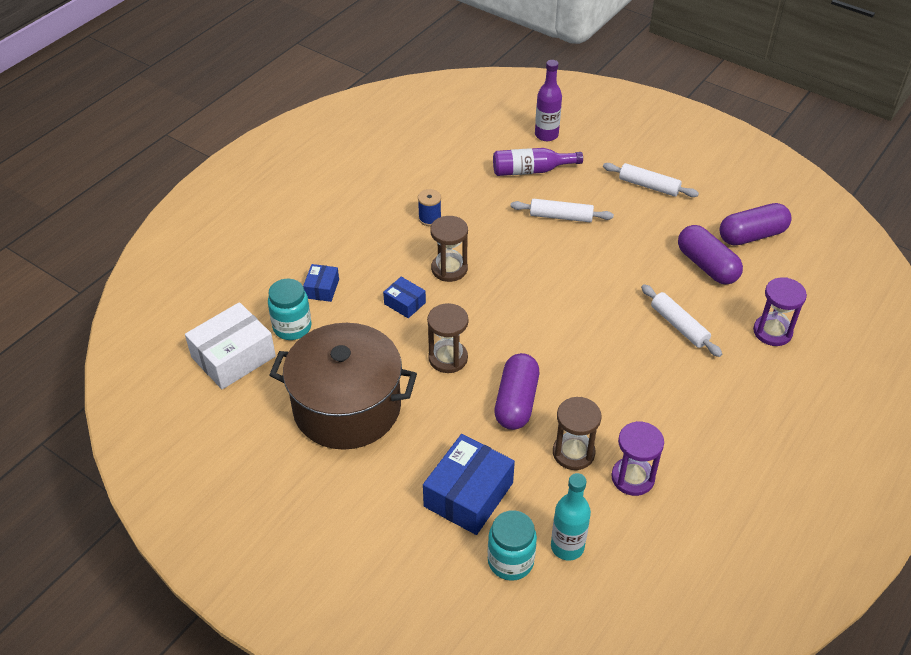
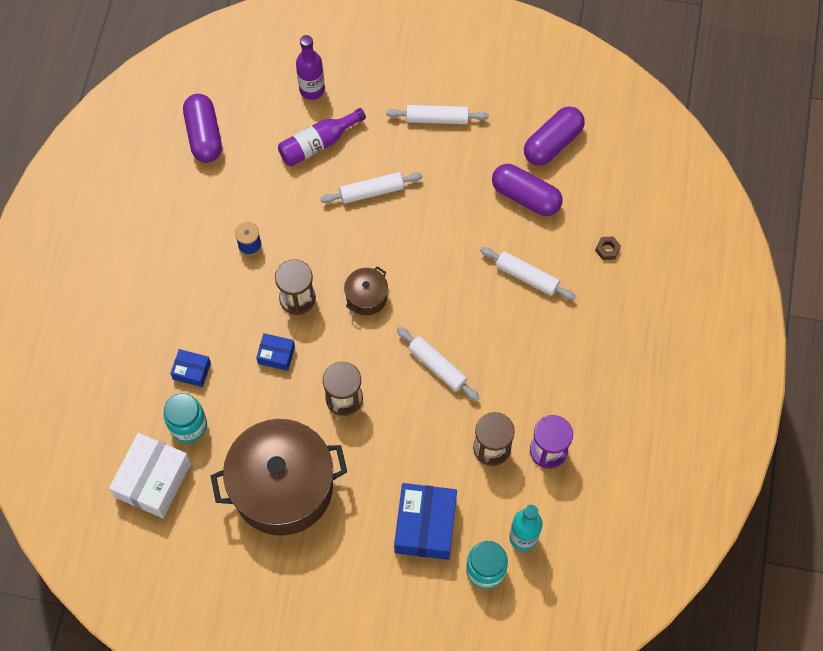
camera: 25 degrees left, 20 degrees up
blue box [303,264,339,302] -> blue box turned 60 degrees counterclockwise [170,349,211,387]
purple capsule [494,353,539,430] -> purple capsule moved to [183,94,222,163]
purple hourglass [753,277,807,346] -> brown nut [595,236,621,260]
none -> brown pot [344,266,388,315]
none -> white rolling pin [397,327,479,401]

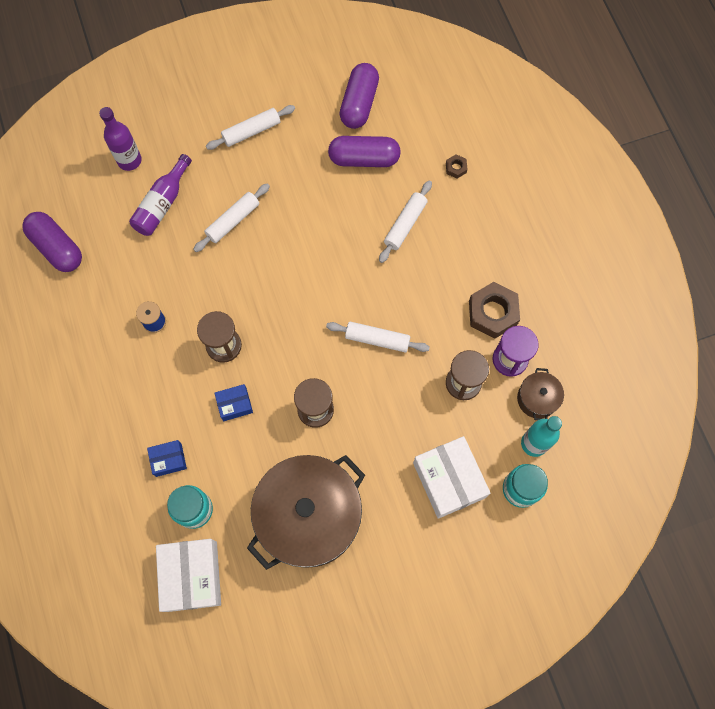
camera: 30 degrees left, 5 degrees up
brown pot [344,266,388,315] -> brown pot moved to [517,368,564,420]
blue box [394,483,457,560] -> white box [413,436,490,519]
white rolling pin [480,247,576,300] -> white rolling pin turned 60 degrees counterclockwise [379,181,432,263]
none -> brown nut [469,282,520,339]

